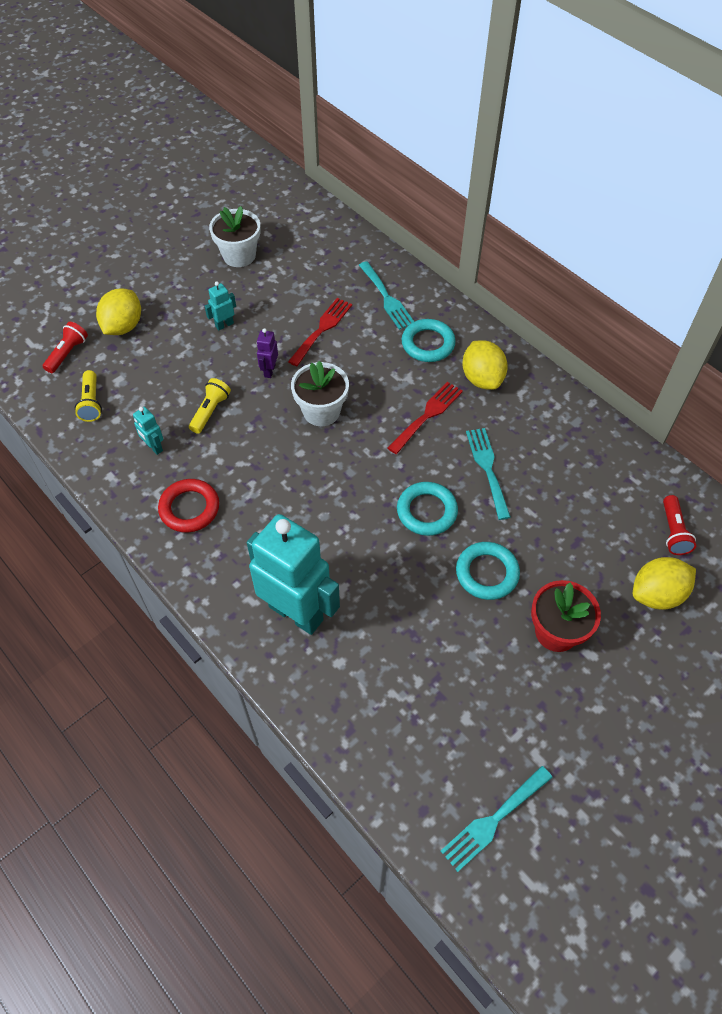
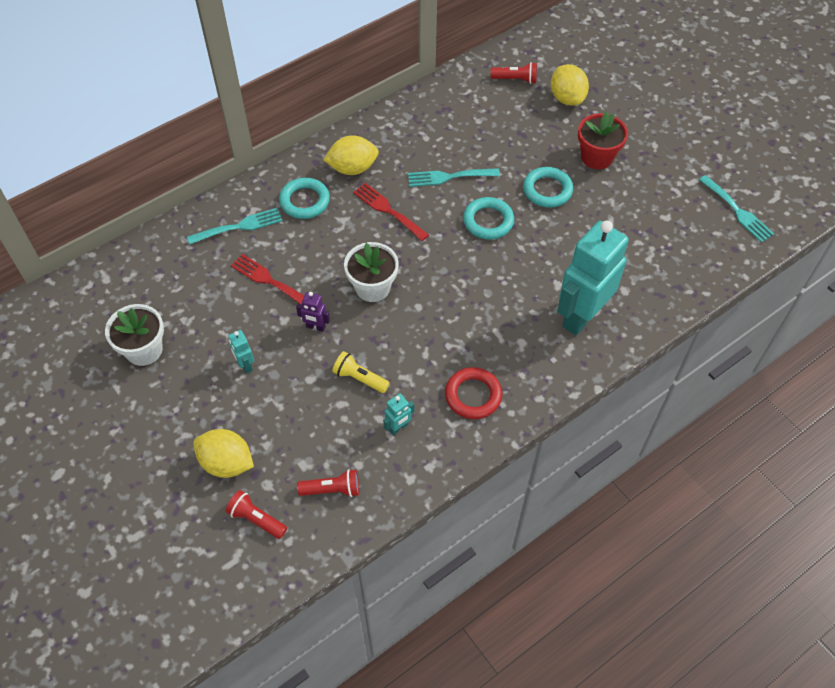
camera: 85 degrees left, 0 degrees up
yellow flashlight [75,370,102,422] -> red flashlight [297,469,359,497]

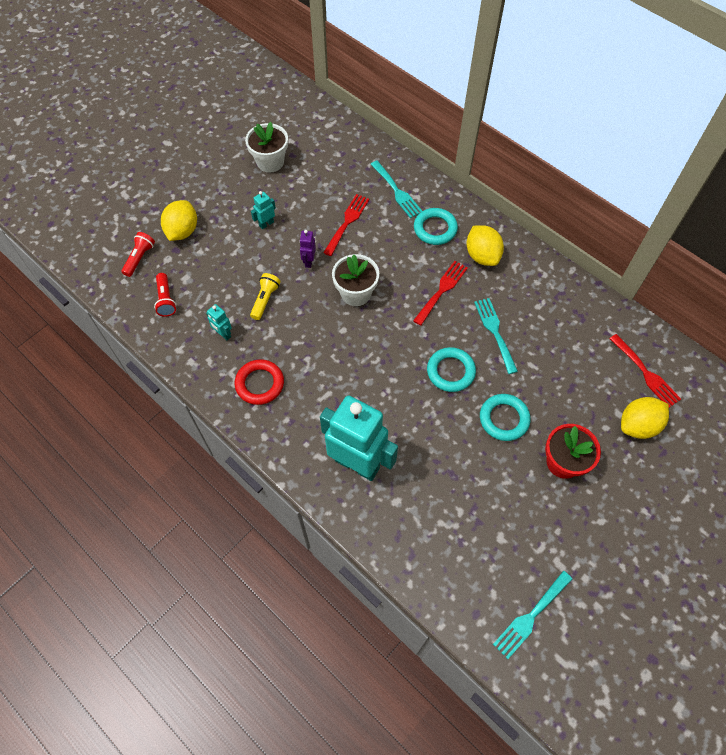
camera: 80 degrees right, 5 degrees up
red flashlight [491,62,537,84] -> red fork [609,334,681,408]

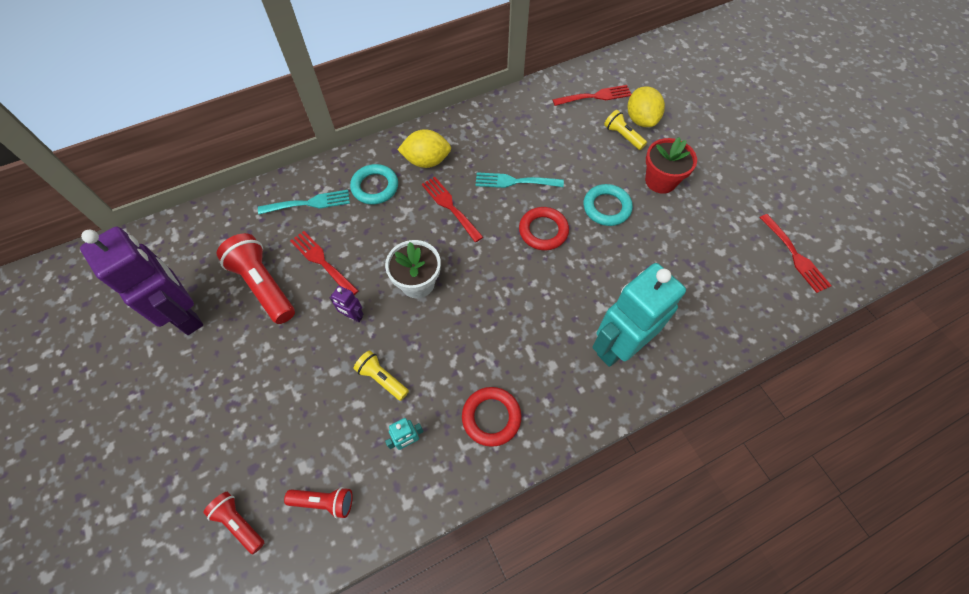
camera: 70 degrees left, 0 degrees up
yellow lemon [161,200,197,241] -> none
white flower pot [245,122,288,172] -> purple robot [80,226,203,335]
turquoise robot [251,191,276,229] -> none
turquoise ring [427,347,476,392] -> red ring [519,207,569,250]
turquoise fork [493,571,572,659] -> red fork [759,214,832,293]
none -> red flashlight [216,233,295,324]
none -> yellow flashlight [604,110,647,150]

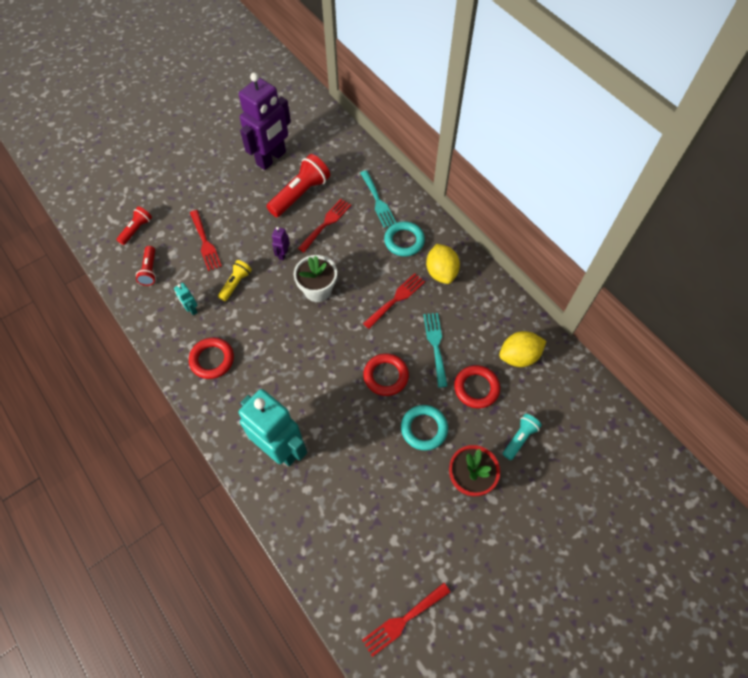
camera: 80 degrees right, 0 degrees up
red fork [553,85,631,106] -> red fork moved to [190,210,222,271]
yellow flashlight [604,110,647,150] -> turquoise flashlight [503,414,542,460]
yellow lemon [628,86,665,127] -> yellow lemon moved to [499,331,546,367]
none -> red ring [454,365,500,408]

